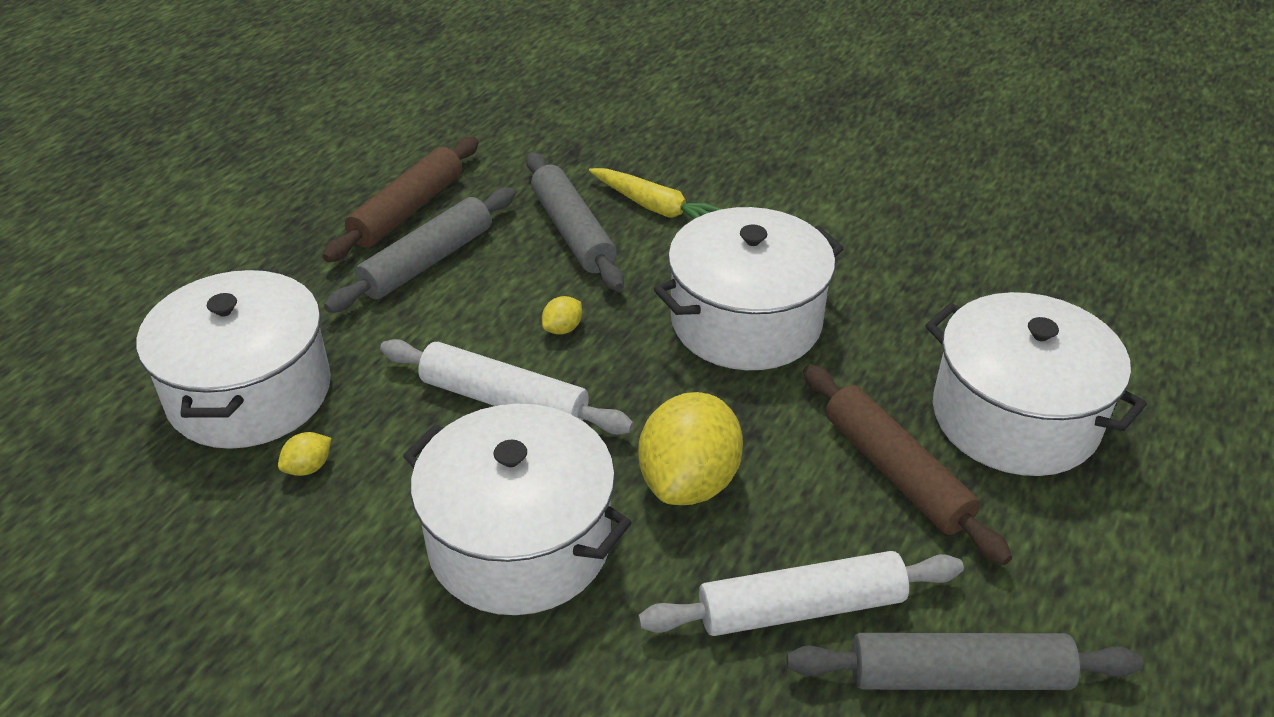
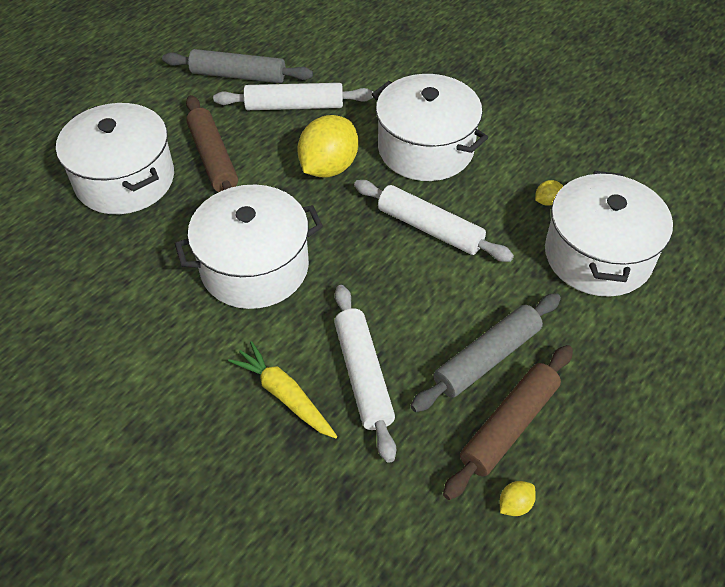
camera: 170 degrees left, 10 degrees up
grey rolling pin [526,152,624,291] -> white rolling pin [334,285,396,463]
yellow lemon [542,296,582,335] -> yellow lemon moved to [500,481,536,516]

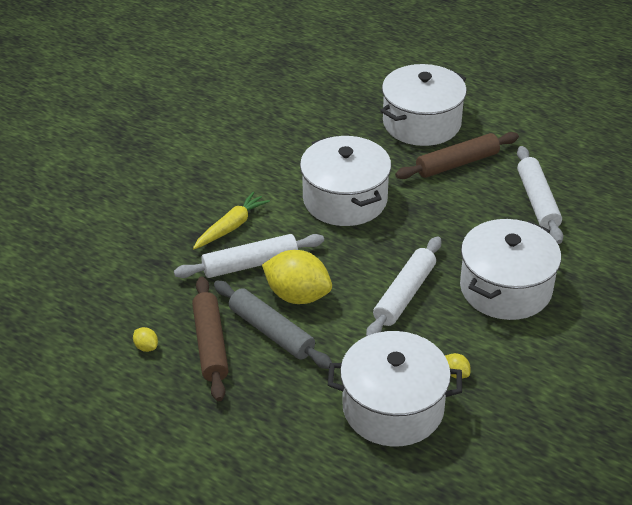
camera: 85 degrees right, 10 degrees down
grey rolling pin [162,49,313,83] -> none
yellow lemon [297,115,359,177] -> yellow lemon moved to [262,250,332,304]
brown rolling pin [443,345,573,500] -> brown rolling pin turned 45 degrees clockwise [192,277,229,401]

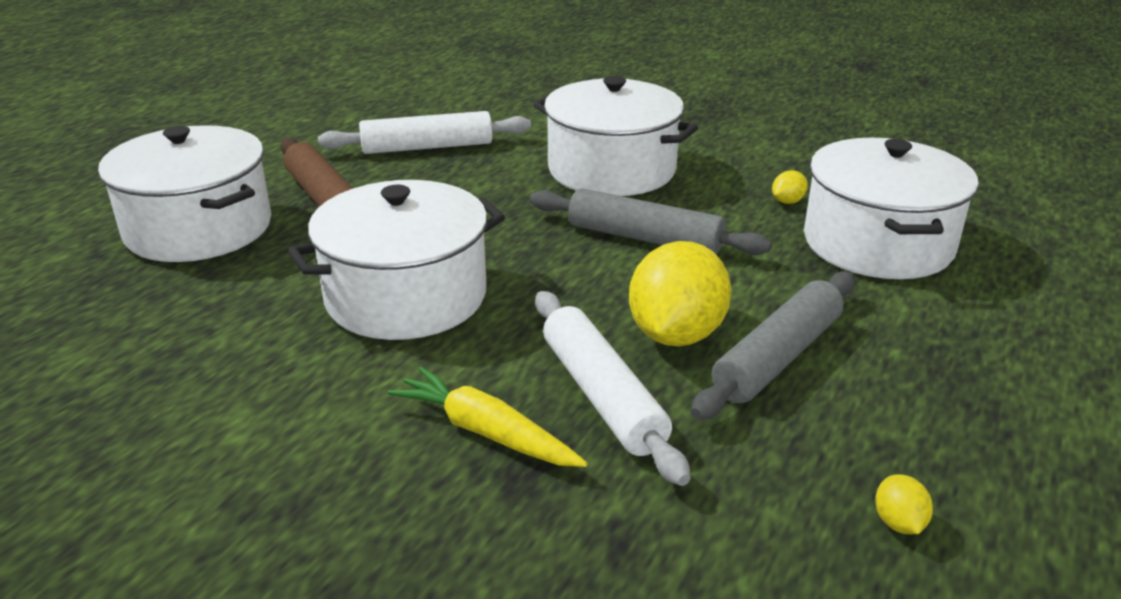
camera: 95 degrees left, 10 degrees down
yellow lemon [133,327,158,352] -> yellow lemon turned 45 degrees counterclockwise [875,474,933,534]
brown rolling pin [192,277,229,401] -> none
white rolling pin [366,236,441,336] -> grey rolling pin [530,188,772,255]

